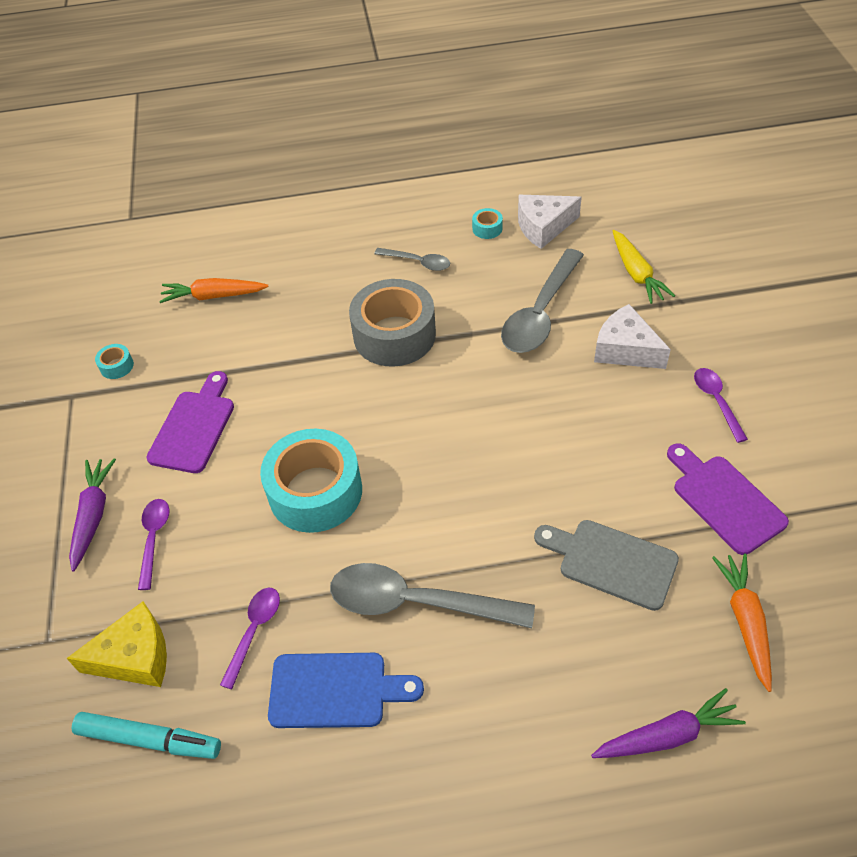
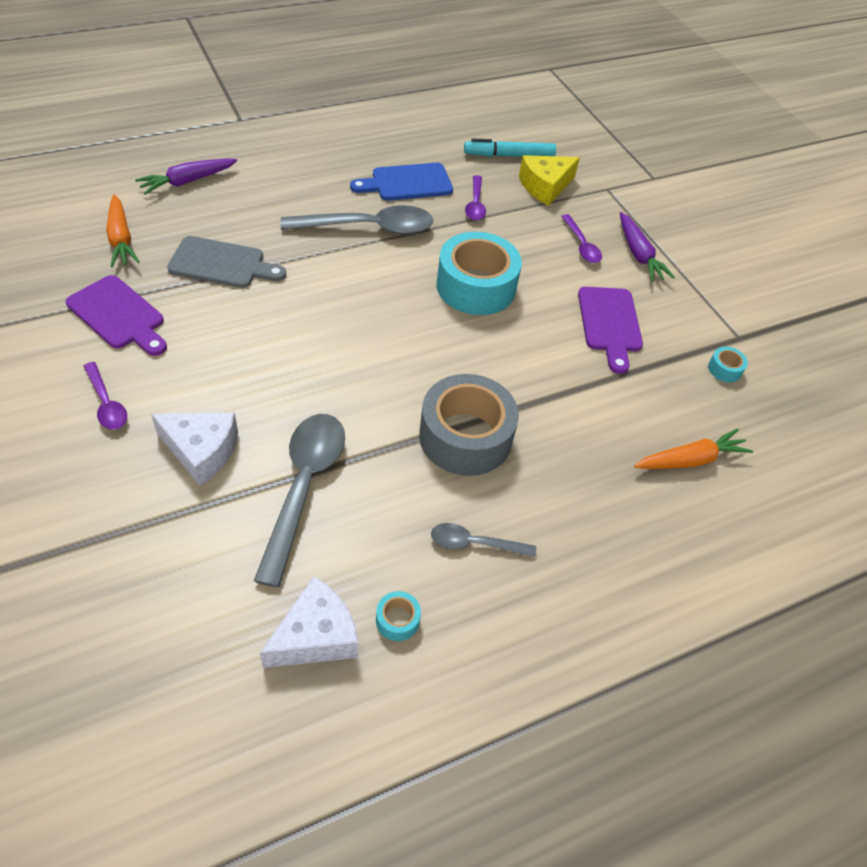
camera: 155 degrees right, 0 degrees up
yellow carrot [613,230,675,304] -> none

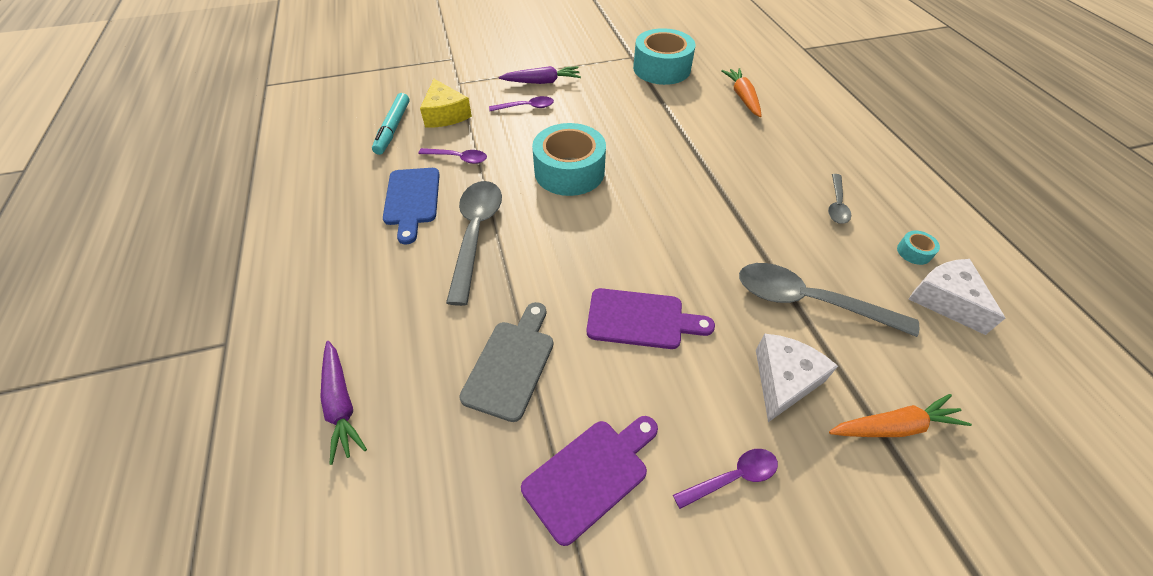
camera: 75 degrees left, 0 degrees up
orange carrot [106,194,140,267] -> orange carrot moved to [829,394,972,437]
grey tape [419,374,519,476] -> none
purple cutting board [578,287,643,374] -> purple cutting board moved to [587,288,715,349]
turquoise tape [708,347,748,382] -> turquoise tape [633,28,695,85], size x2.50

